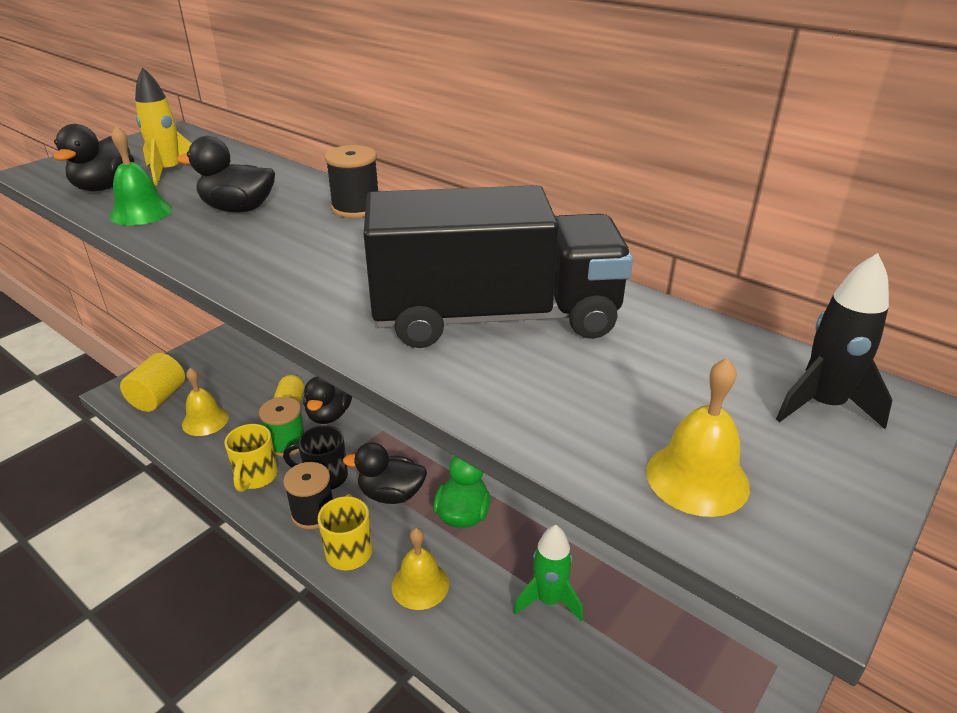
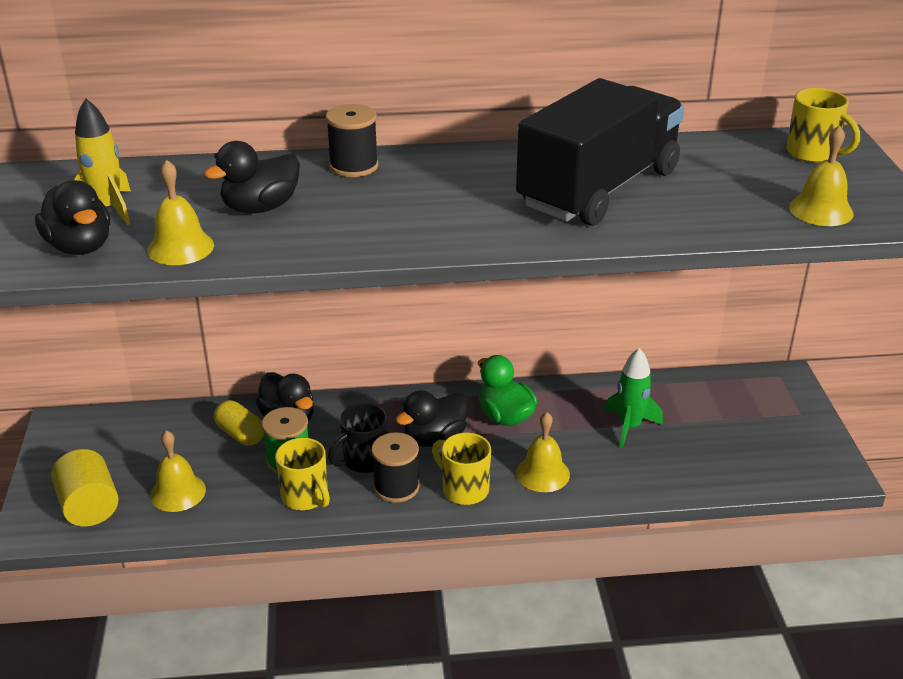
camera: 45 degrees left, 0 degrees up
green bell [110,126,172,226] -> yellow bell [147,160,214,265]
black rocket [776,253,892,429] -> yellow mug [786,88,860,163]

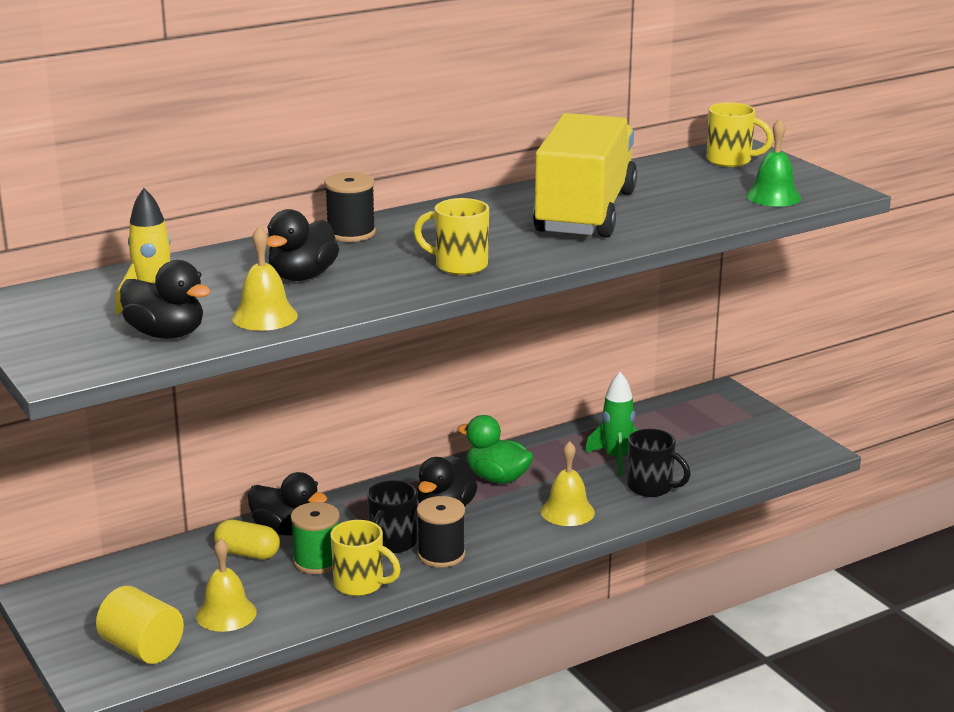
camera: 25 degrees left, 10 degrees down
yellow mug [432,433,491,505] -> yellow mug moved to [414,198,489,275]
black truck [516,78,684,226] -> yellow truck [533,113,637,238]
yellow bell [789,125,854,226] -> green bell [746,118,801,207]
none -> black mug [627,429,691,497]

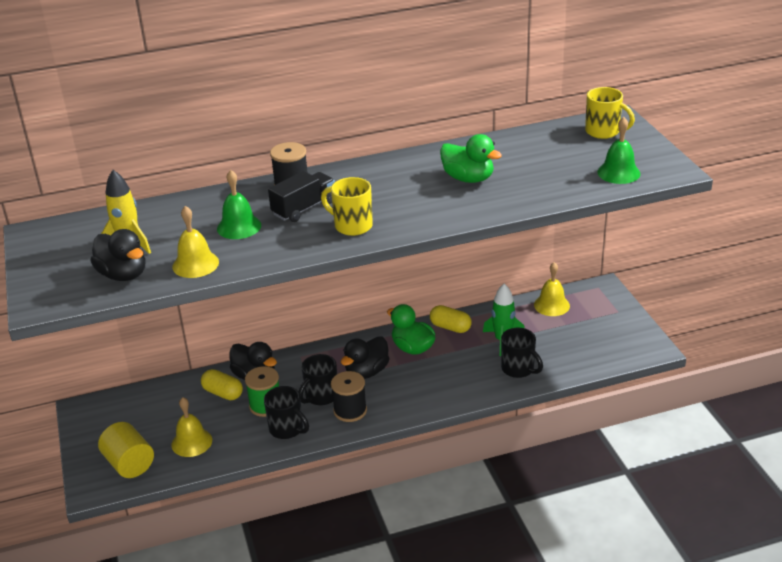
camera: 15 degrees right, 10 degrees up
black duck [267,209,339,281] -> green bell [217,170,261,239]
yellow mug [330,520,401,596] -> black mug [264,386,309,439]
yellow truck [533,113,637,238] -> green duck [440,134,502,183]
yellow bell [541,441,595,526] -> yellow bell moved to [534,262,570,316]
none -> black truck [268,171,335,222]
none -> yellow capsule [430,305,472,333]

